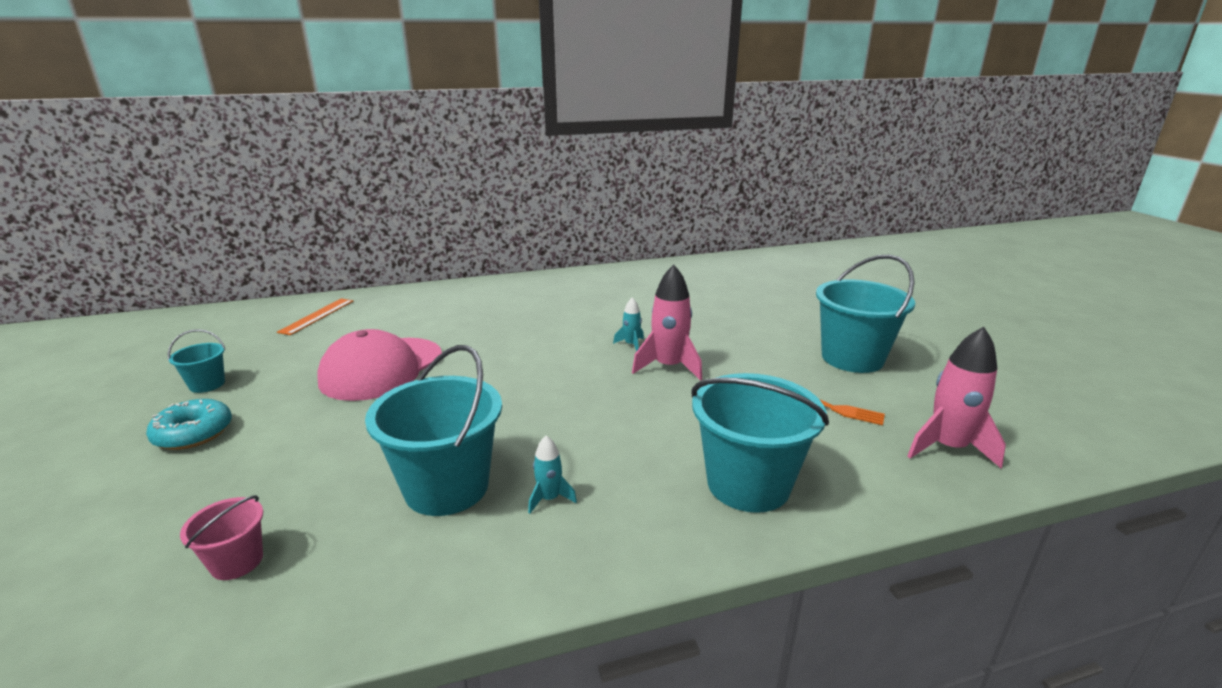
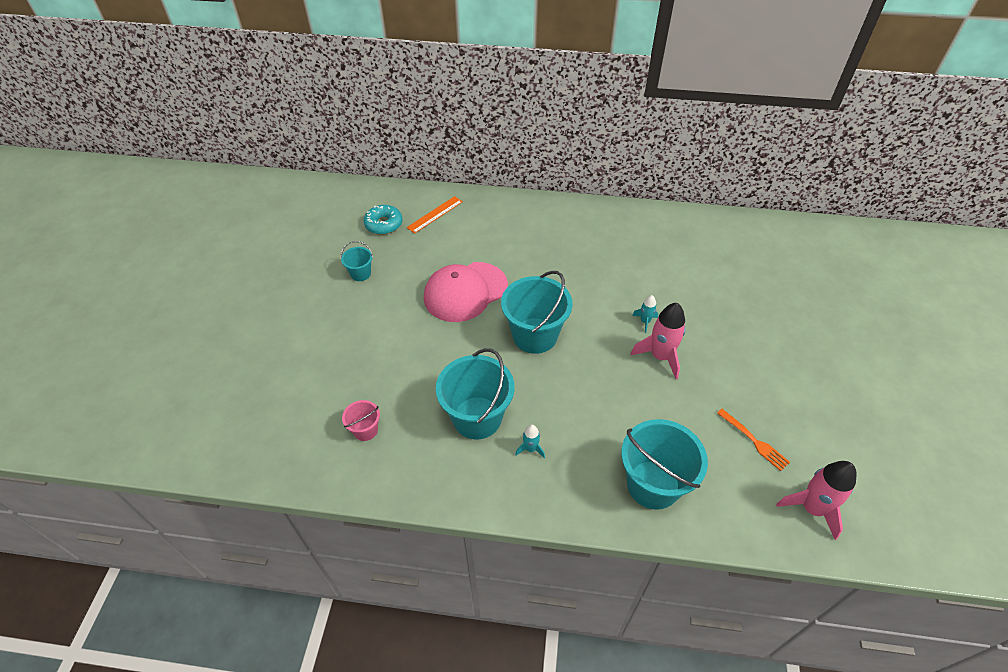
camera: 25 degrees right, 25 degrees up
turquoise donut [146,399,232,450] -> turquoise donut moved to [364,205,402,235]
turquoise bucket [816,255,915,373] -> turquoise bucket moved to [501,271,573,354]

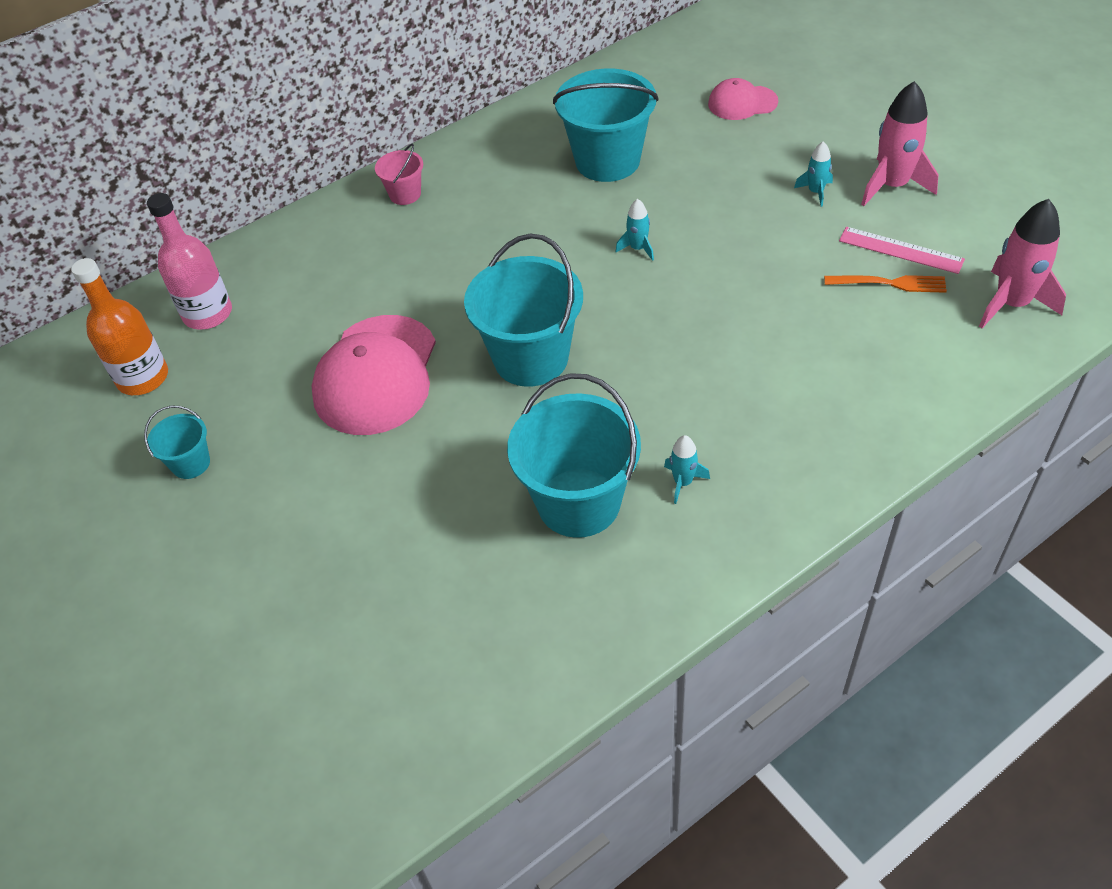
camera: 40 degrees left, 0 degrees up
pink bucket [342,400,380,441] -> pink bucket moved to [375,144,423,205]
turquoise donut [364,205,402,235] -> orange bottle [71,258,168,395]
orange ruler [407,196,463,234] -> pink bottle [147,193,232,330]
turquoise bucket [621,419,708,510] -> turquoise bucket moved to [553,68,659,182]
pink rocket [631,303,686,379] -> pink rocket moved to [861,81,939,206]
none -> pink cap [708,78,778,120]
none -> turquoise rocket [794,142,833,207]
none -> pink ruler [839,227,965,274]

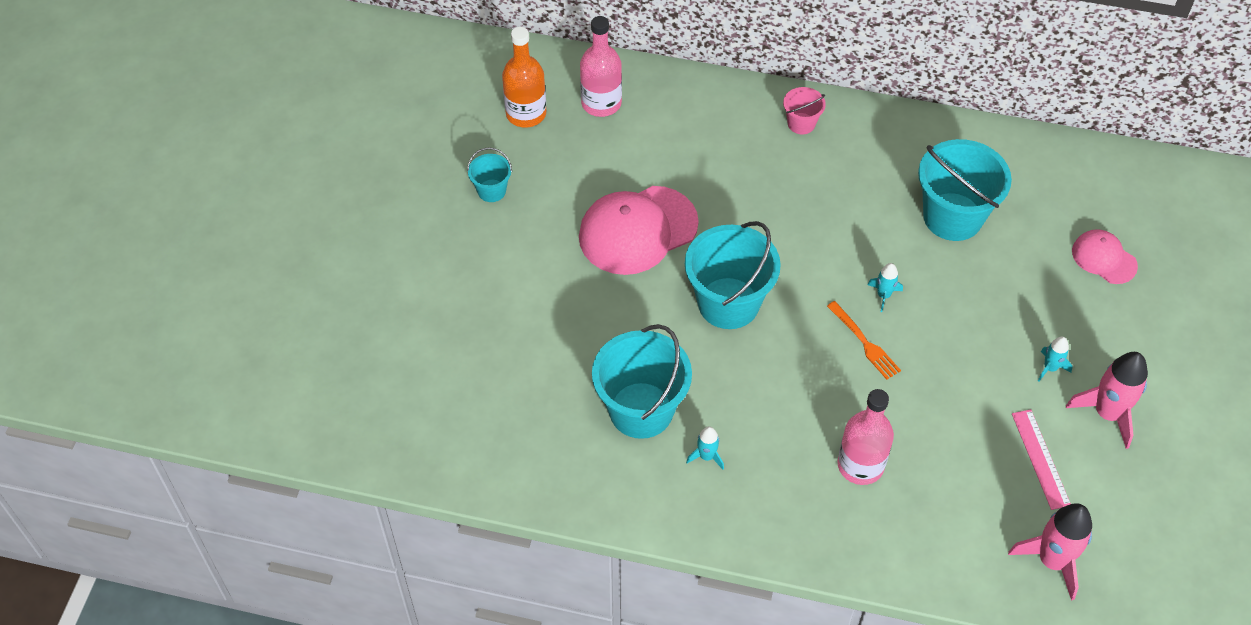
camera: 45 degrees right, 5 degrees up
orange fork [824,275,947,293] -> orange fork moved to [827,301,901,380]
none -> pink bottle [837,389,894,485]

